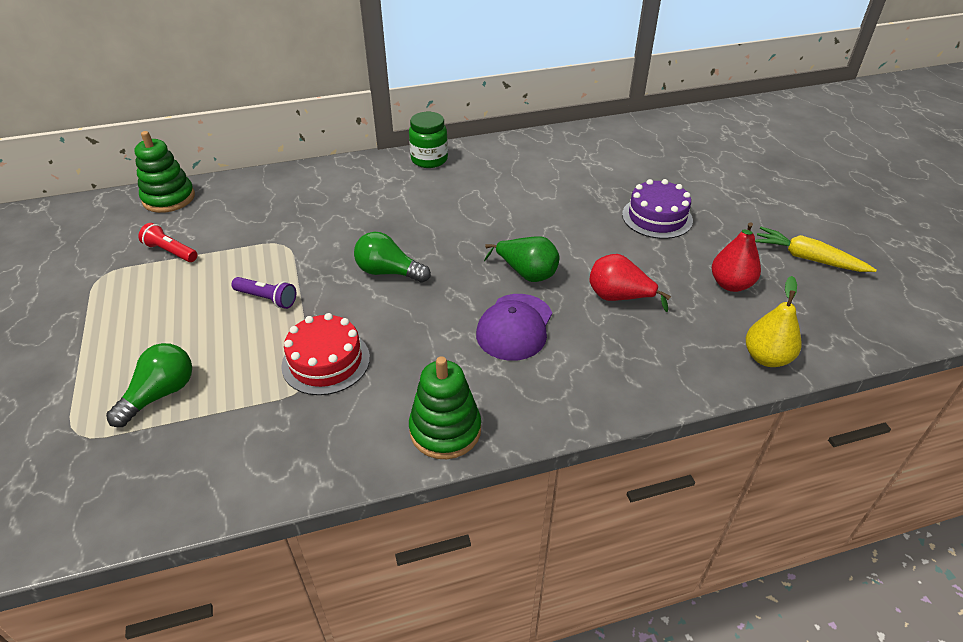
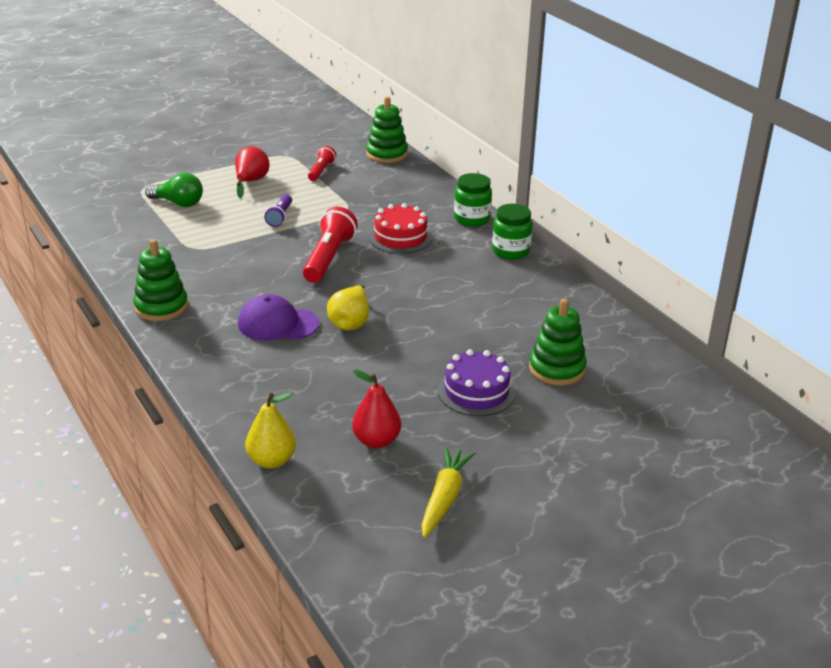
camera: 75 degrees right, 10 degrees down
red cake [281,313,370,395] -> red cake moved to [369,203,432,254]
green light bulb [354,232,431,283] -> red flashlight [303,207,358,283]
green pear [484,236,560,282] -> yellow pear [327,285,369,330]
red pear [589,254,671,312] -> red pear moved to [235,146,269,198]
none -> green jar [454,173,492,227]
none -> green stacking toy [529,298,587,386]

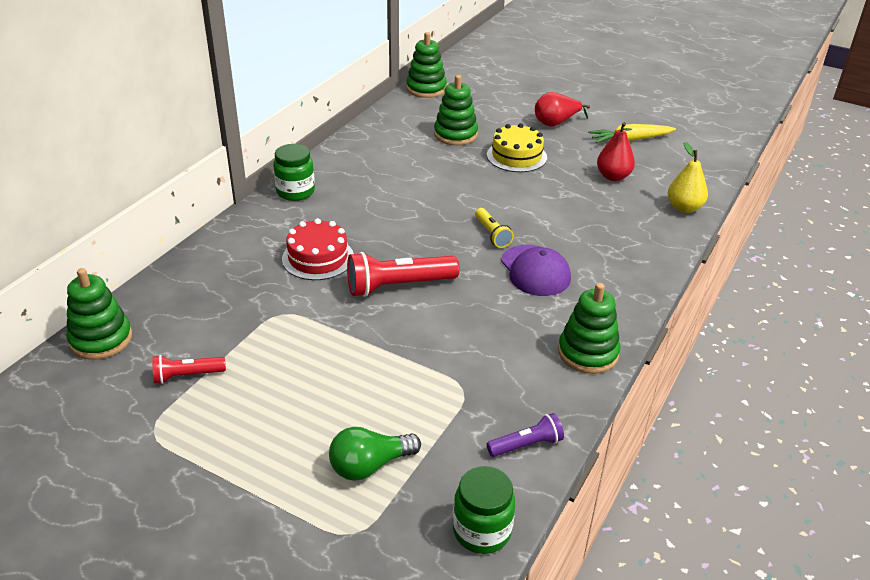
camera: 120 degrees left, 5 degrees up
green light bulb [145,173,203,207] -> green light bulb turned 105 degrees counterclockwise [329,427,421,481]
red pear [235,146,269,198] -> red pear moved to [535,92,590,127]
purple flashlight [264,194,292,227] -> purple flashlight moved to [487,413,564,457]
yellow pear [327,285,369,330] -> yellow flashlight [475,208,514,248]
purple cake [438,349,516,416] -> yellow cake [487,123,547,172]
green jar [454,173,492,227] -> green jar moved to [453,466,515,554]
none -> green stacking toy [406,32,447,98]

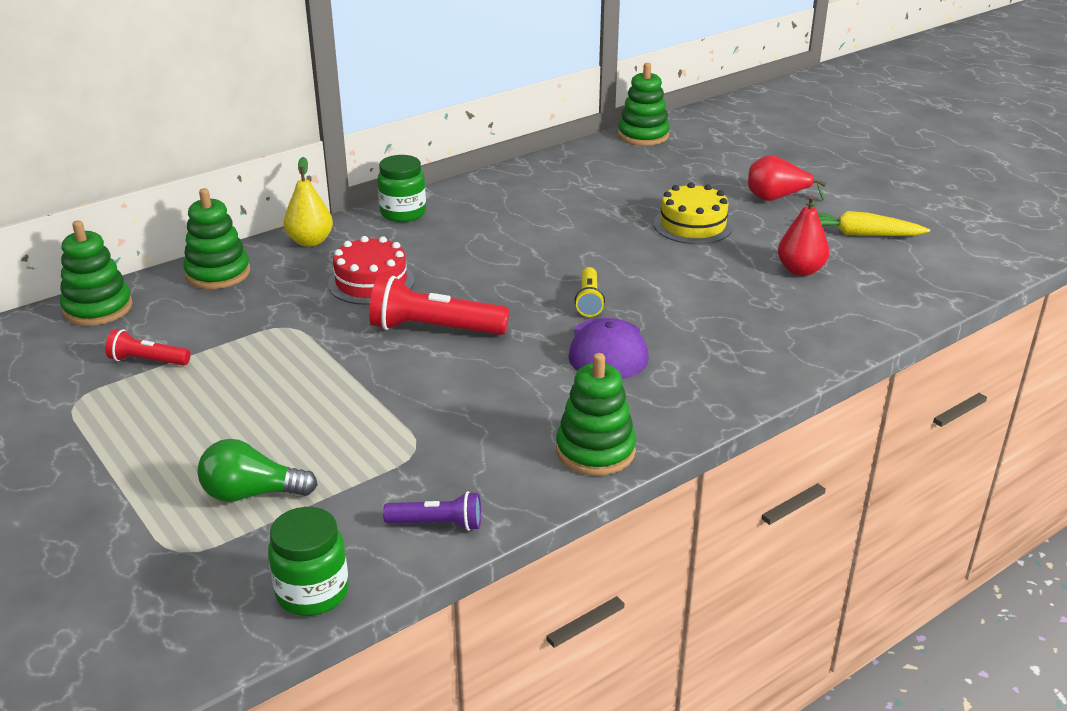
camera: 25 degrees right, 5 degrees down
green stacking toy [434,75,478,145] -> green stacking toy moved to [183,188,250,289]
yellow pear [668,142,708,213] -> yellow pear moved to [284,157,333,247]

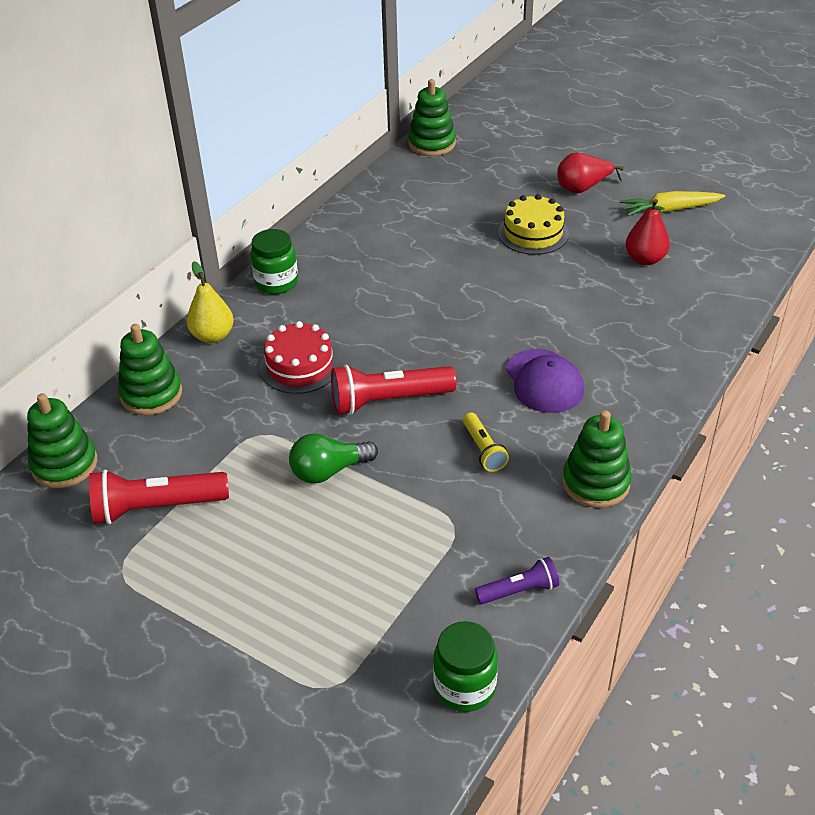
camera: 20 degrees left, 10 degrees up
red flashlight [105,329,190,365] -> red flashlight [89,470,229,525], size x1.77
green light bulb [197,439,318,502] -> green light bulb moved to [289,433,378,484]
yellow flashlight [575,267,605,317] -> yellow flashlight moved to [463,412,509,472]

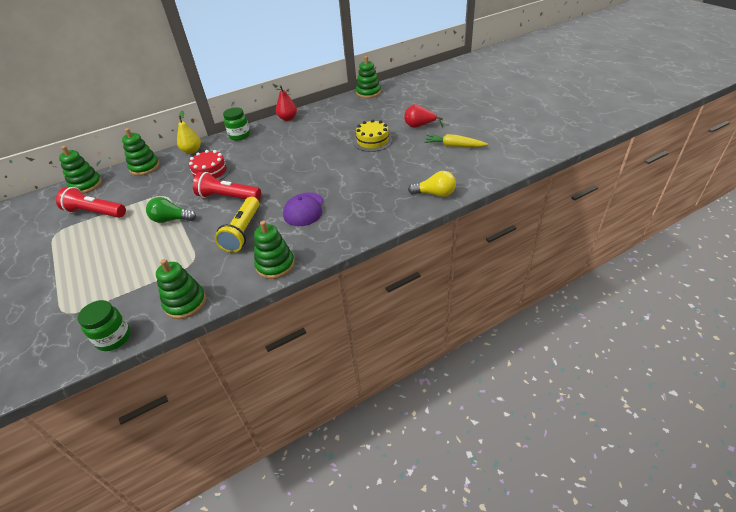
camera: 30 degrees right, 0 degrees up
yellow flashlight [463,412,509,472] -> yellow flashlight [215,197,259,253], size x1.77
purple flashlight [475,557,559,604] -> green stacking toy [156,259,206,319]
red pear [625,199,670,265] -> red pear moved to [276,85,297,121]
none -> yellow light bulb [408,171,456,197]

